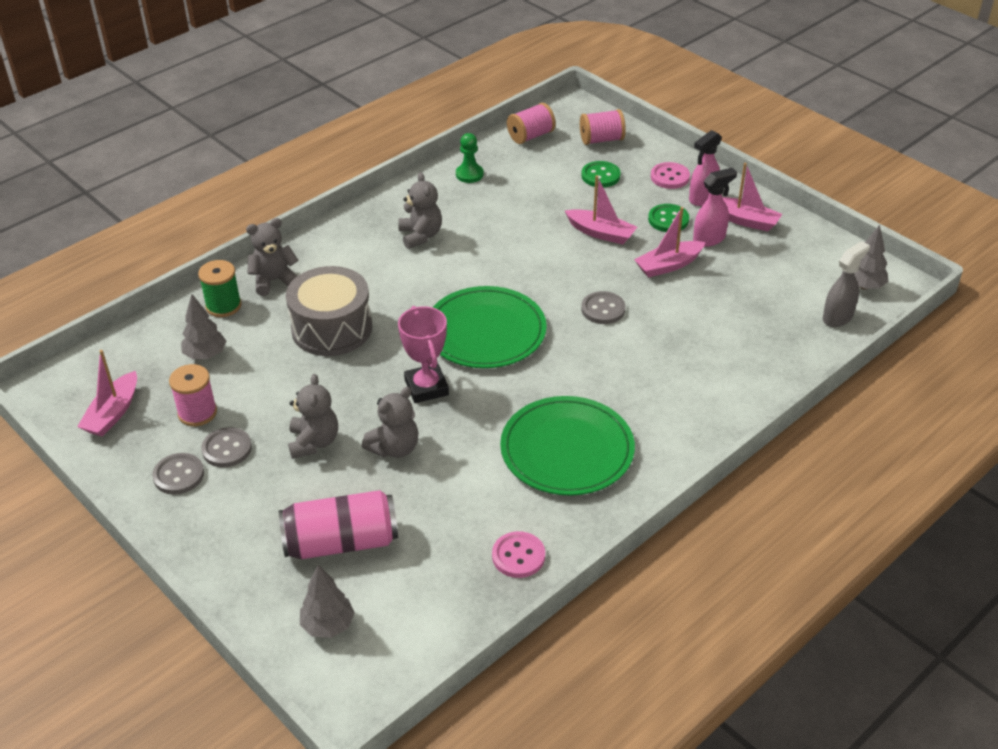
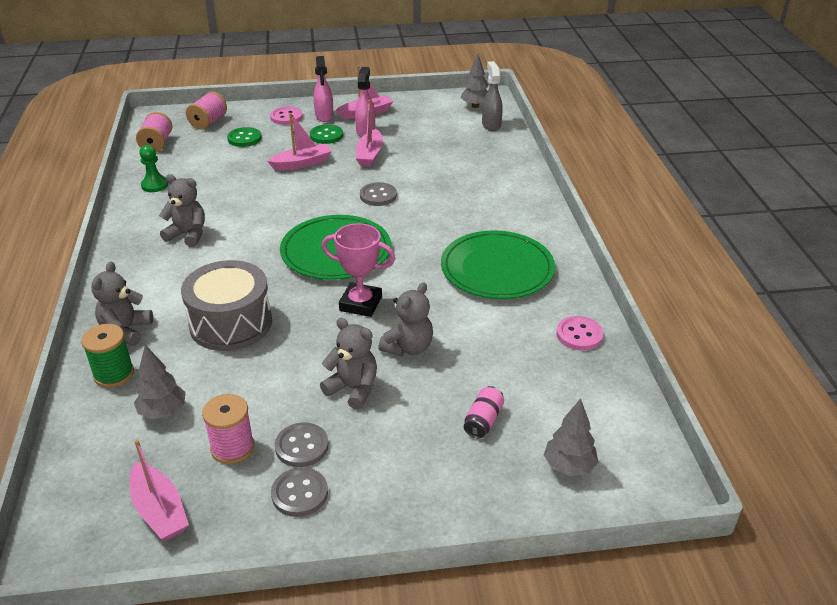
camera: 55 degrees left, 5 degrees down
pink can [279,490,398,559] -> pink can [464,386,504,438], size x0.49
grey teddy bear [362,387,419,458] -> grey teddy bear turned 45 degrees clockwise [378,282,433,356]

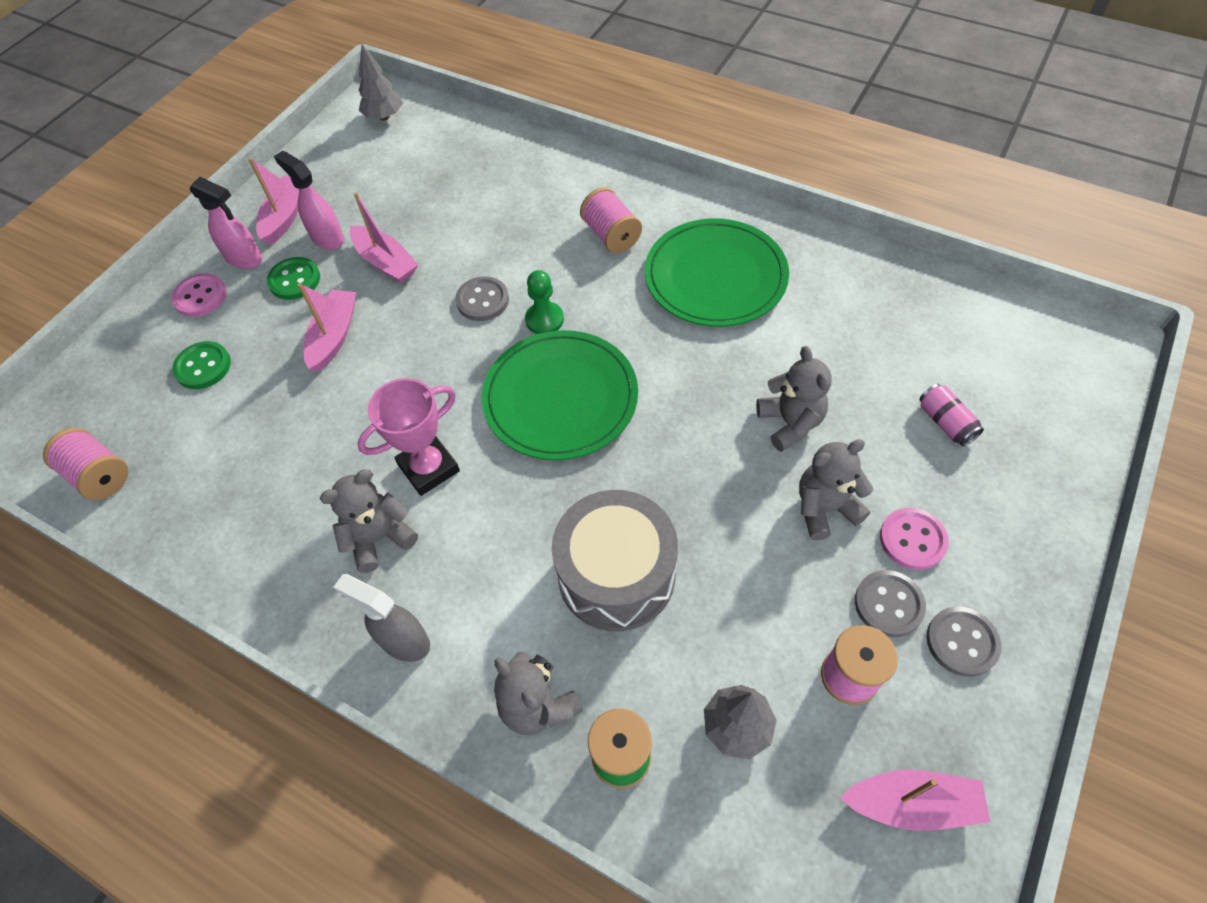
camera: 50 degrees left, 20 degrees up
green pawn [139,145,168,192] -> green pawn moved to [525,270,564,334]
pink spool [186,91,227,130] -> pink spool moved to [580,187,642,253]
pink trophy [321,223,396,317] -> pink trophy moved to [357,378,460,496]
grey spray bottle [482,61,503,131] -> grey spray bottle moved to [334,574,430,662]
grey tree [544,398,598,476] -> none
pink button [556,316,604,351] -> pink button moved to [880,508,949,570]

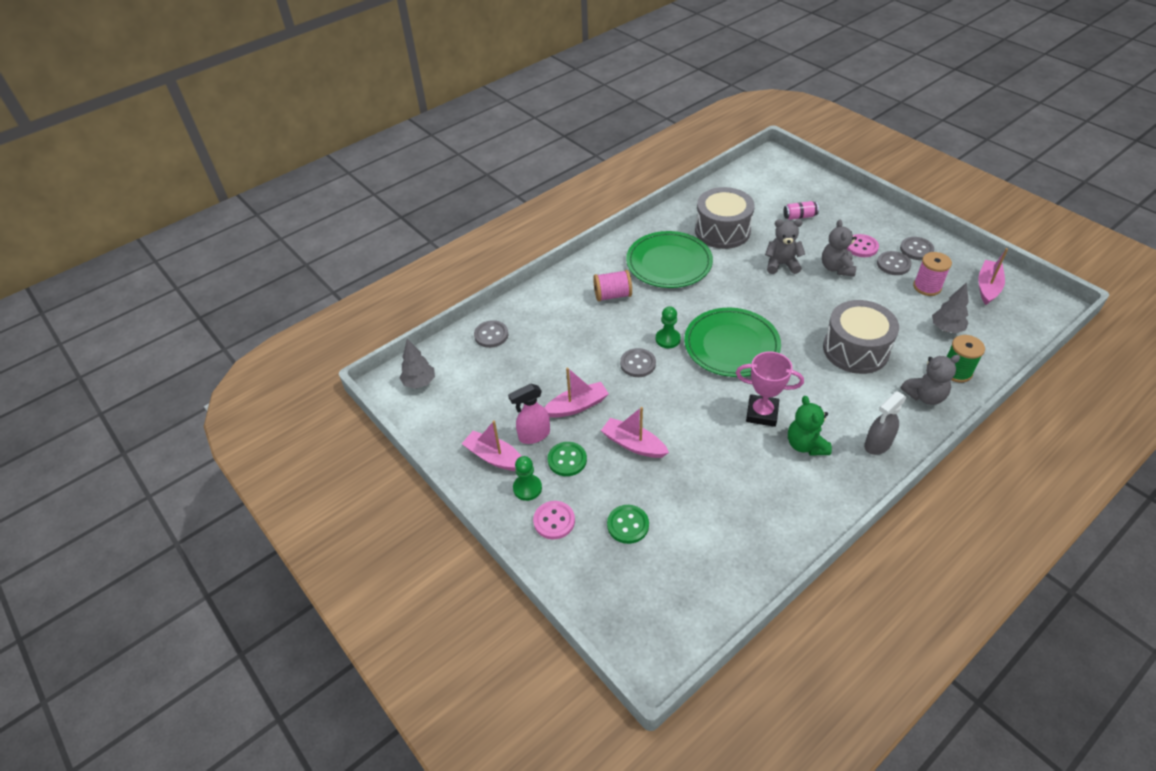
camera: 70 degrees left, 10 degrees down
pink spool [43,428,128,500] -> none
pink spray bottle [190,177,262,269] -> green pawn [513,456,542,501]
grey teddy bear [320,469,418,573] -> green teddy bear [788,396,832,456]
pink trophy [357,378,460,496] -> pink trophy turned 60 degrees counterclockwise [736,351,804,427]
none -> grey button [474,320,508,348]
none -> grey drum [695,187,755,249]

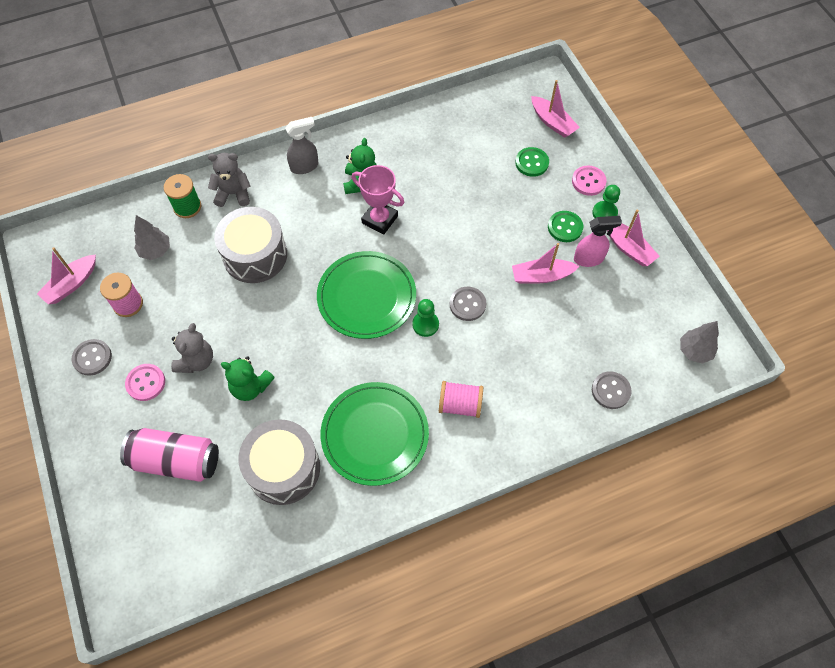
camera: 165 degrees left, 15 degrees up
pink boat [601,407,669,458] -> pink boat moved to [531,80,580,138]
grey teddy bear [765,219,805,274] -> green teddy bear [221,356,275,401]
pink can [784,201,819,220] -> pink can [120,428,219,482], size x2.03
grey button [877,251,912,275] -> none

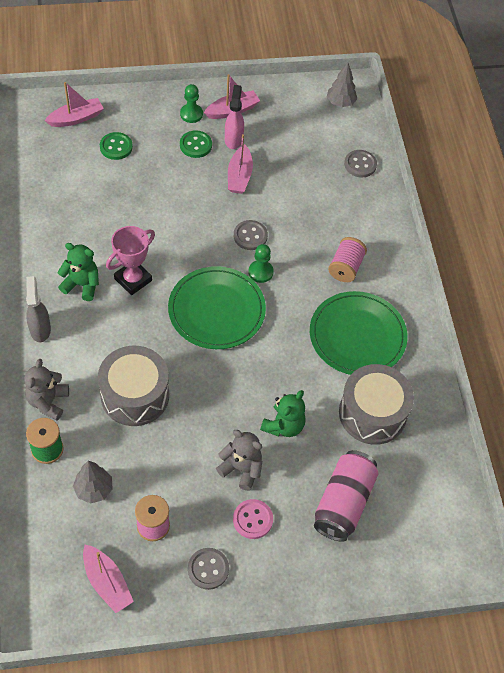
camera: 80 degrees left, 5 degrees down
pink button [572,166,607,196] -> none

